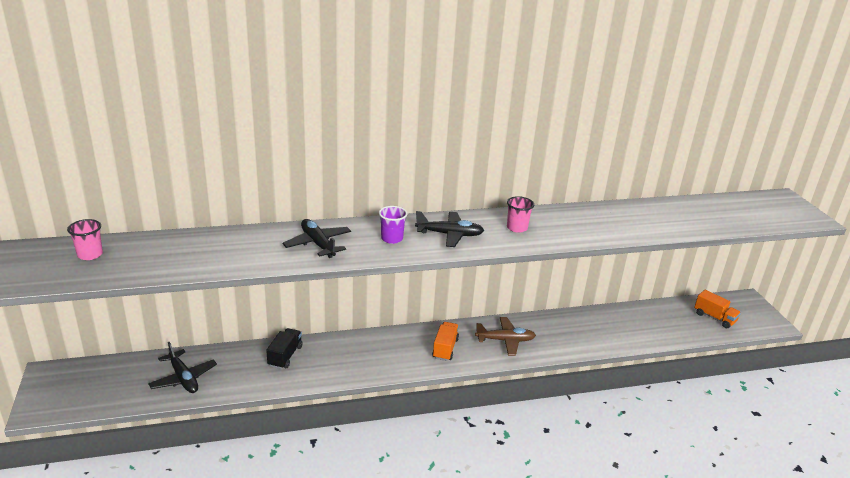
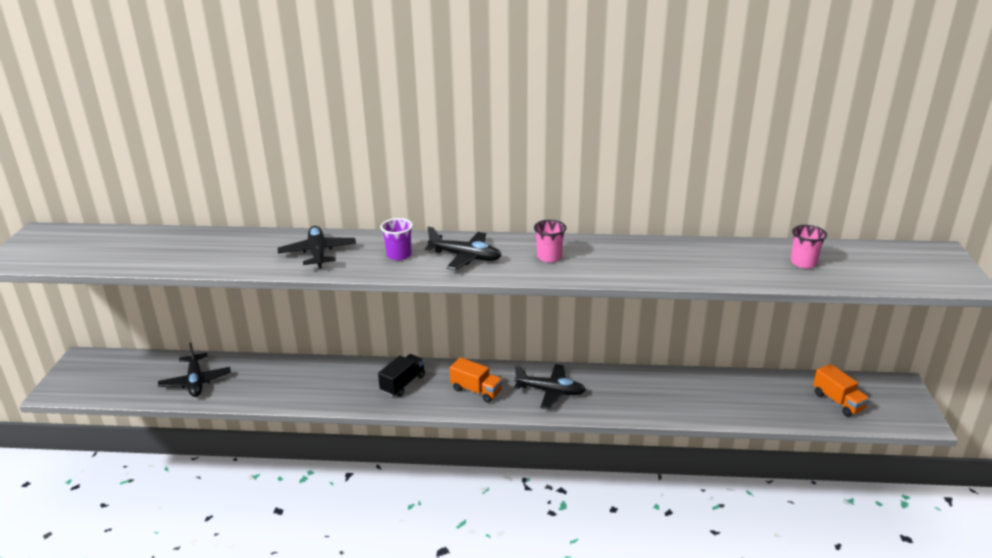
camera: 20 degrees right, 0 degrees up
pink cup [67,219,103,260] -> pink cup moved to [791,225,827,268]
black truck [266,328,303,369] -> black truck moved to [378,354,425,397]
orange truck [432,322,459,361] -> orange truck turned 90 degrees clockwise [450,357,503,403]
brown plane [475,317,536,356] -> black plane [514,364,586,409]

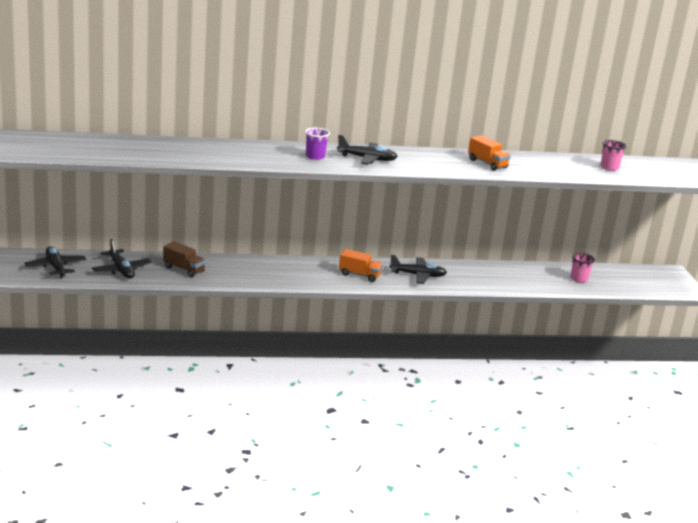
camera: 15 degrees left, 5 degrees down
black plane [278,226,356,269] -> black plane moved to [24,246,86,278]
black truck [378,354,425,397] -> none
pink cup [534,220,566,262] -> pink cup moved to [571,253,595,283]
orange truck [813,364,870,417] -> orange truck moved to [468,135,511,171]
none -> brown truck [163,241,206,277]

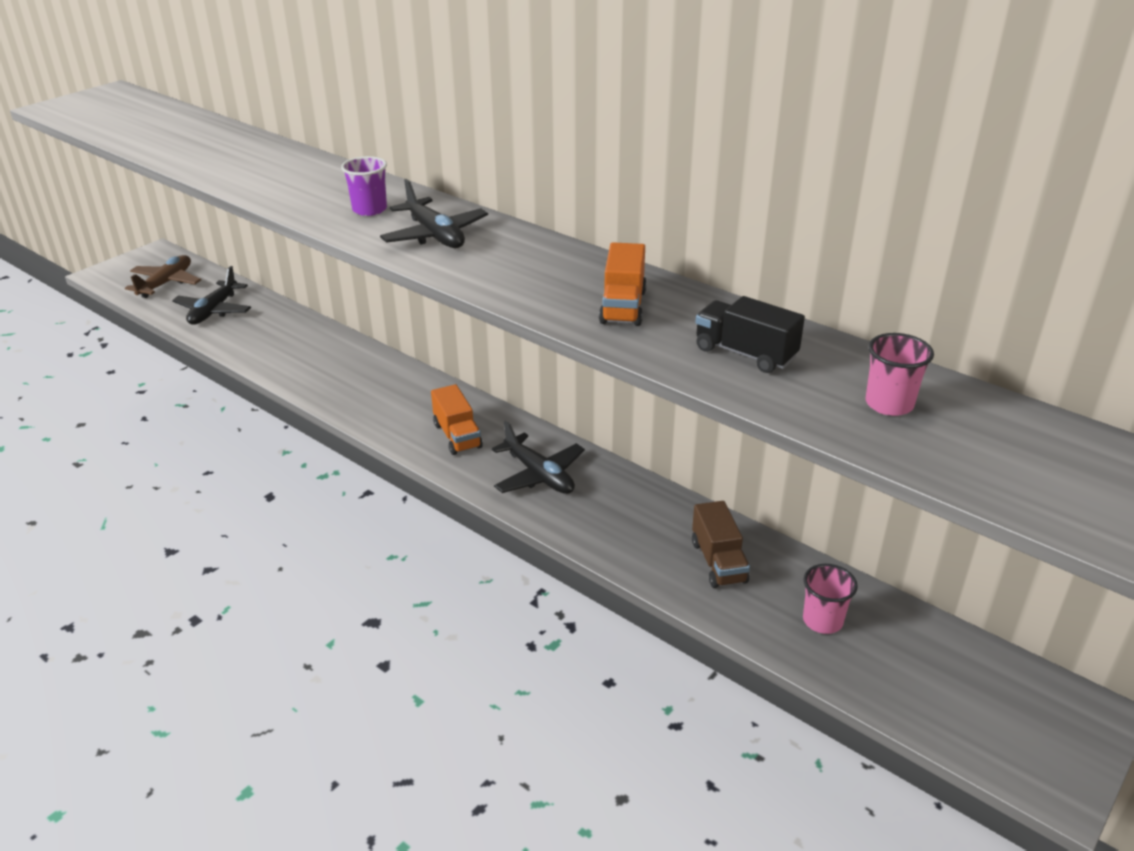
camera: 50 degrees right, 10 degrees up
black plane [24,246,86,278] -> brown plane [125,255,201,298]
brown truck [163,241,206,277] -> brown truck moved to [692,501,750,588]
none -> black truck [696,296,805,373]

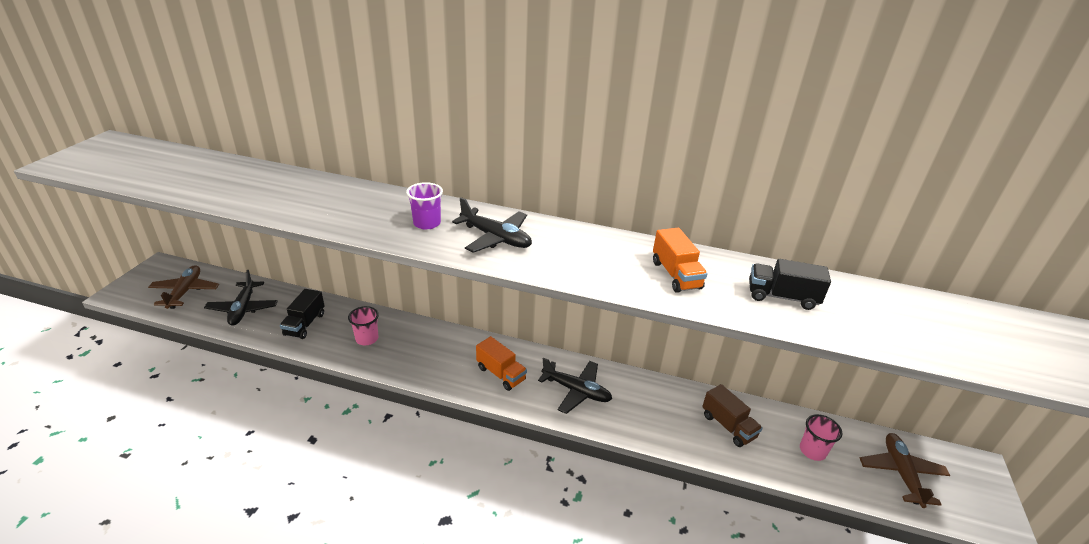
camera: 25 degrees left, 0 degrees up
pink cup [866,333,934,416] -> pink cup moved to [348,306,379,345]
none -> black truck [280,289,325,339]
none -> brown plane [860,433,950,508]

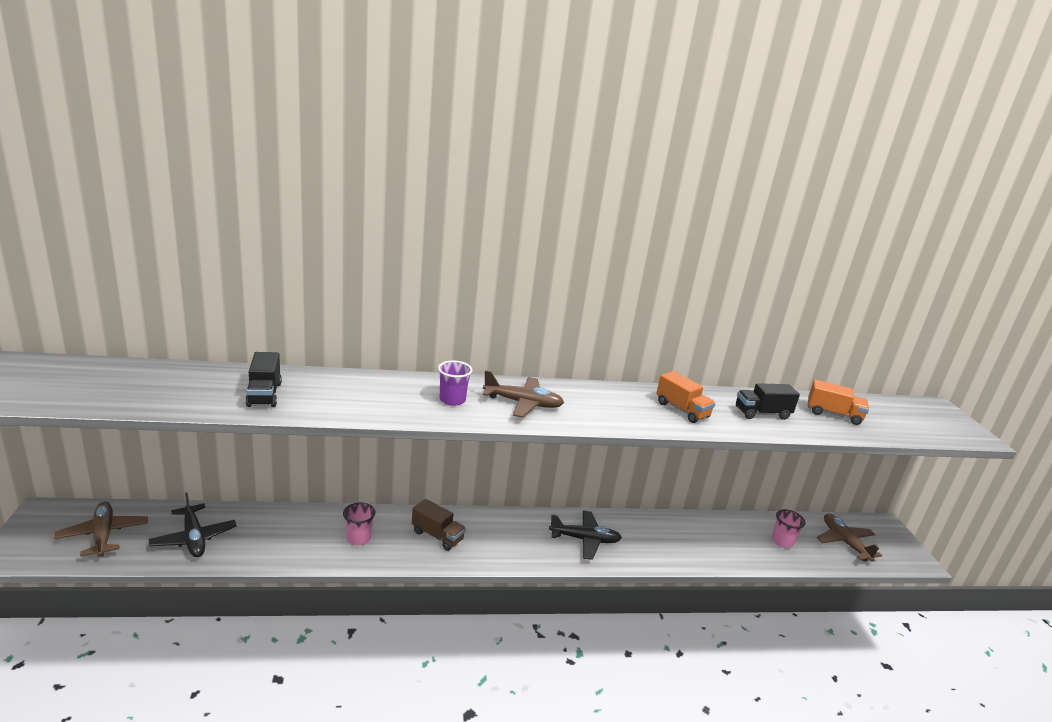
camera: 25 degrees left, 10 degrees down
black truck [280,289,325,339] -> black truck moved to [245,352,282,407]
black plane [452,197,532,253] -> brown plane [483,370,564,418]
orange truck [476,336,527,391] -> orange truck moved to [808,379,869,425]
brown truck [702,384,763,447] -> brown truck moved to [412,499,466,551]

